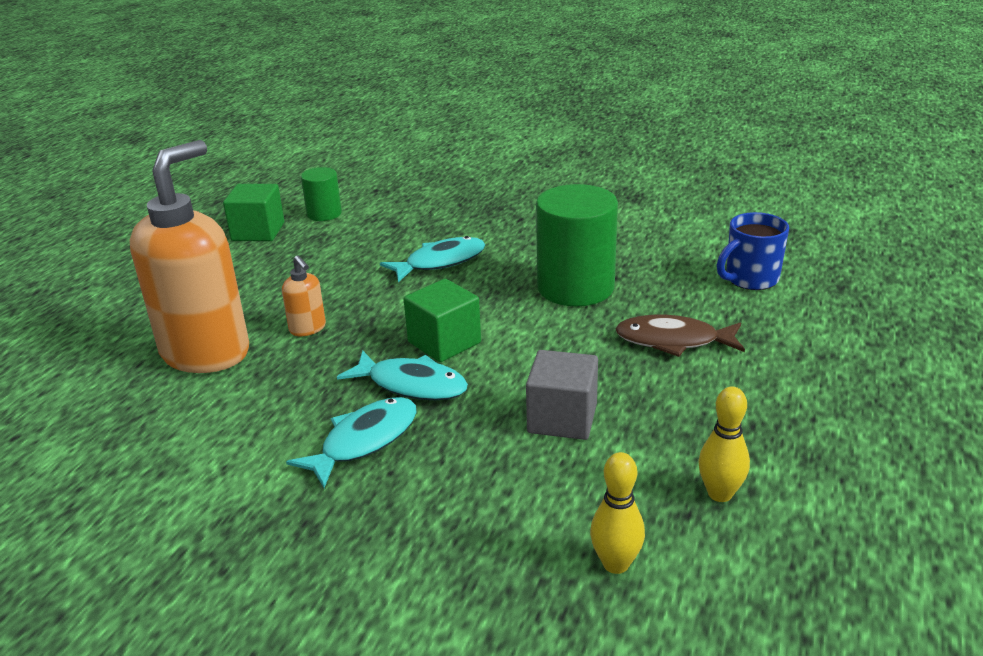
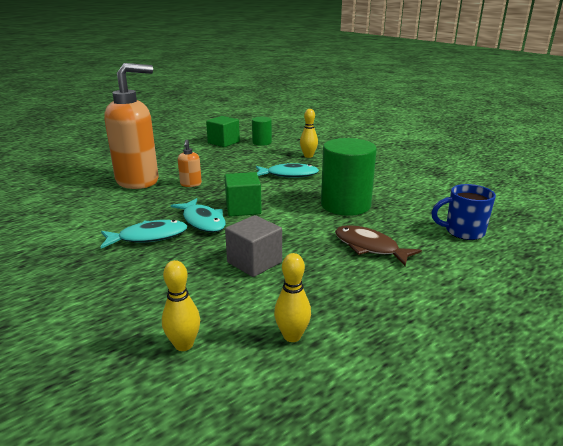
camera: 30 degrees right, 5 degrees down
none -> yellow bowling pin [300,109,318,158]

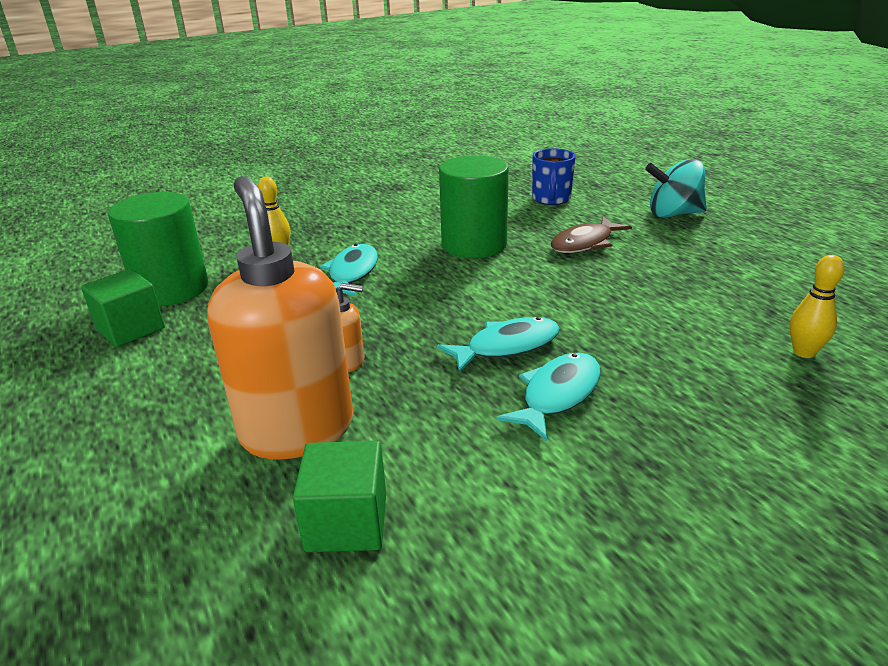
camera: 80 degrees left, 5 degrees up
turquoise fish [101,220,188,249] -> turquoise fish turned 45 degrees clockwise [496,353,601,441]
green cube [225,172,262,216] -> green cube moved to [293,441,386,552]
grey cube [225,215,282,277] -> none
green cylinder [252,117,272,146] -> green cylinder [108,192,209,306], size x1.88
yellow bowling pin [274,253,311,342] -> none
none -> turquoise spinning top [645,159,707,218]

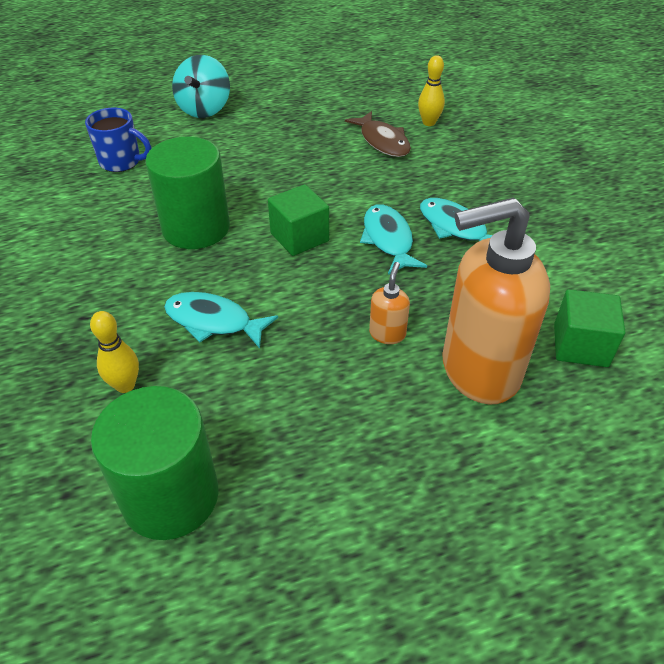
camera: 80 degrees left, 15 degrees up
green cube [81,269,165,347] -> green cube moved to [268,184,329,256]
brown fish [551,217,632,253] -> brown fish moved to [345,111,411,157]

